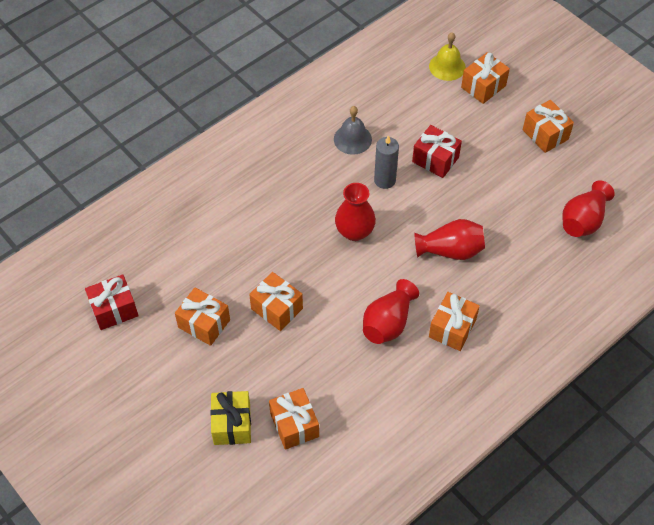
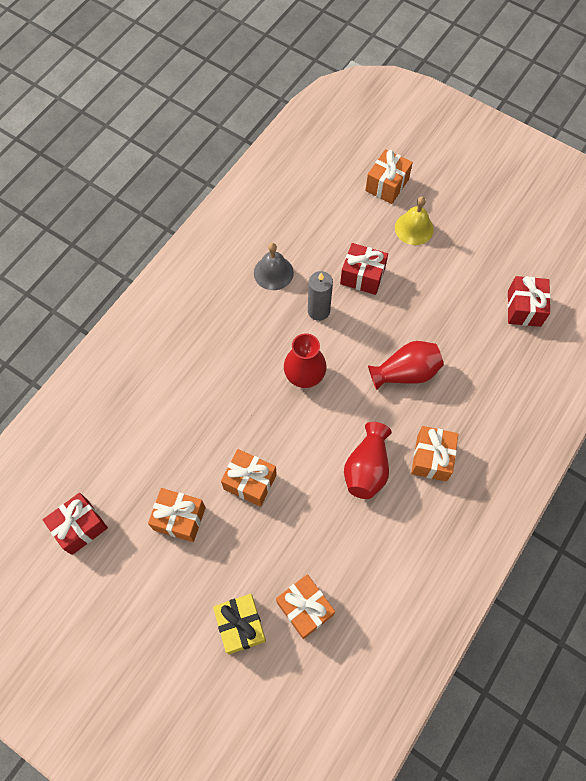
camera: 15 degrees left, 10 degrees up
yellow bell [429,32,466,81] -> yellow bell moved to [395,197,434,245]
orange gift [523,100,574,153] -> none
red vase [562,180,615,237] -> red gift [507,276,551,327]

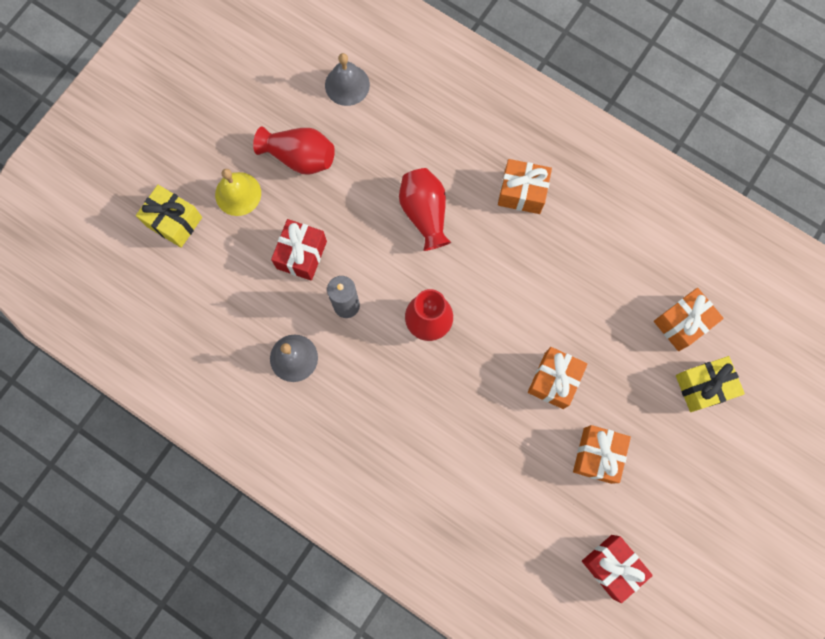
camera: 90 degrees left, 10 degrees up
red vase [344,422,392,499] -> red vase moved to [253,126,335,175]
orange gift [365,149,413,204] -> yellow gift [136,185,202,248]
red gift [507,276,551,327] -> grey bell [325,53,370,106]

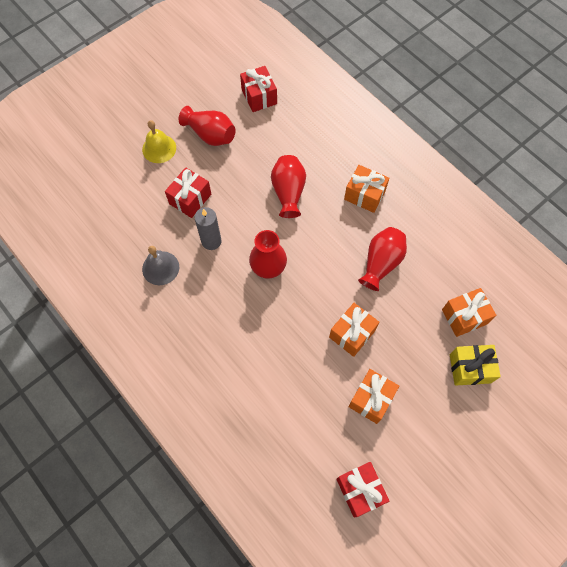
camera: 15 degrees right, 10 degrees down
yellow gift [136,185,202,248] -> none
grey bell [325,53,370,106] -> red gift [240,66,277,112]
none -> red vase [358,227,407,291]

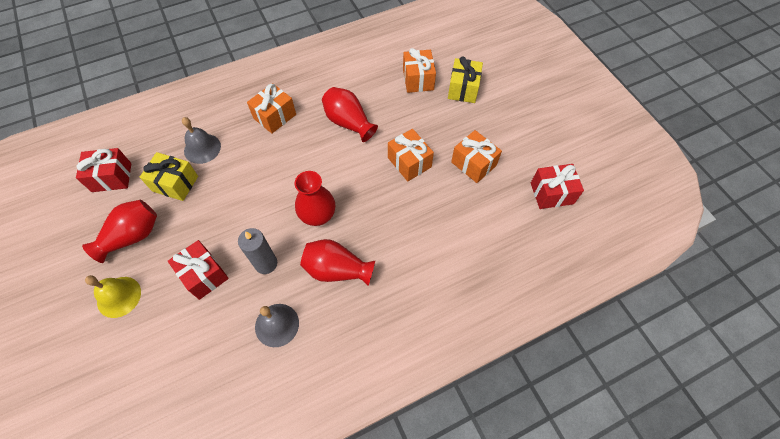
camera: 75 degrees left, 5 degrees down
red vase [271,155,306,218] -> red vase moved to [300,239,375,285]
none -> yellow gift [140,152,198,201]
none -> grey bell [182,117,221,164]

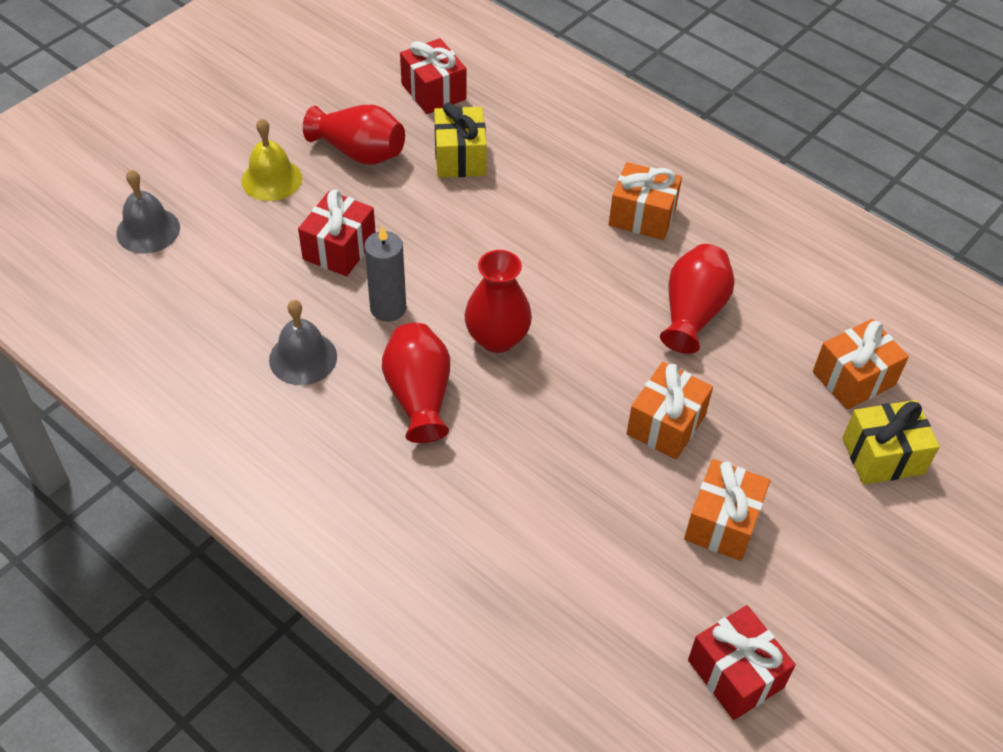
camera: 65 degrees right, 10 degrees down
grey bell [182,117,221,164] -> grey bell moved to [116,169,180,254]

